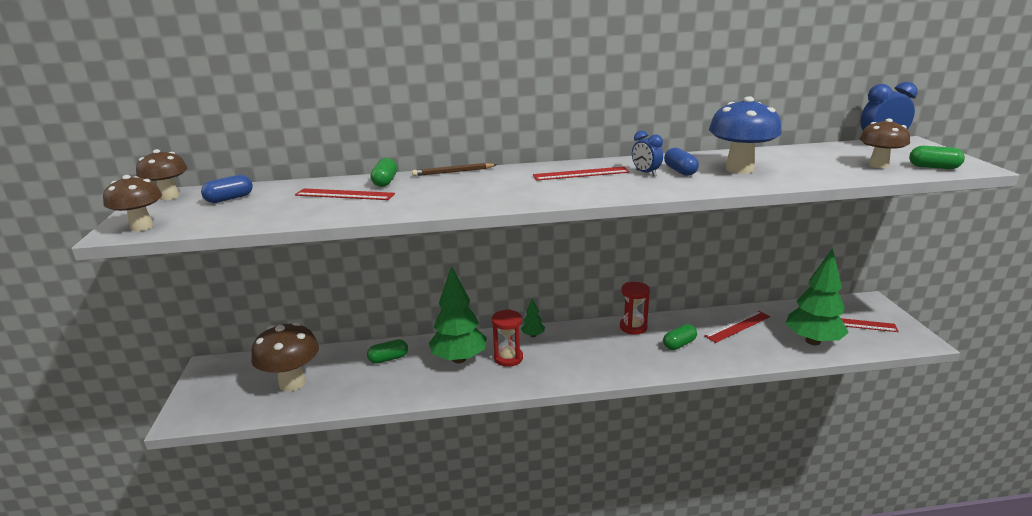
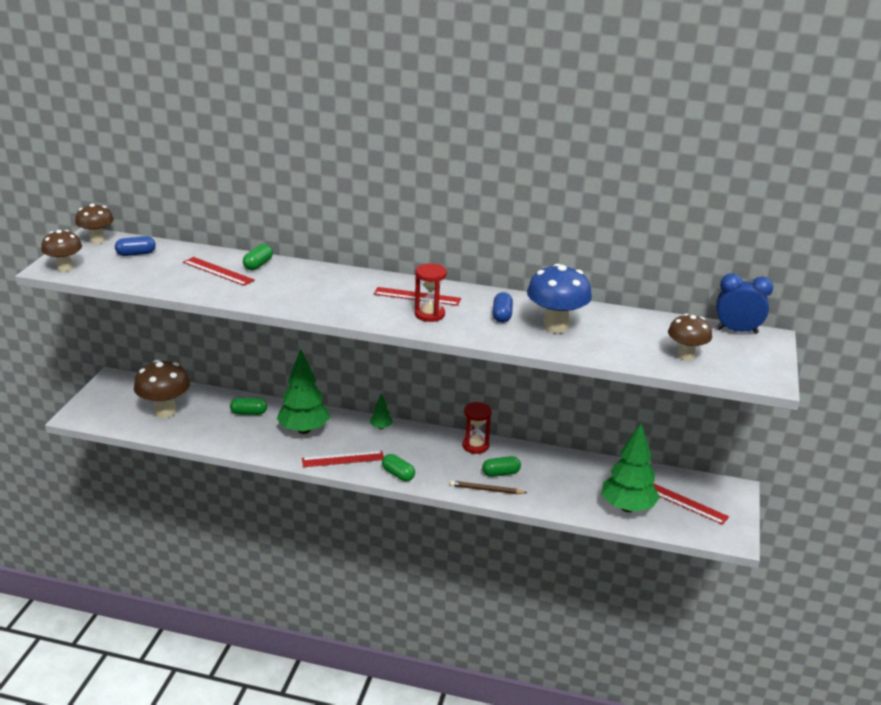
camera: 20 degrees right, 5 degrees up
brown pencil [412,163,497,176] -> brown pencil moved to [450,481,527,494]
red hourglass [492,309,523,367] -> red hourglass moved to [415,263,447,322]
blue clock [632,130,663,176] -> none
red ruler [704,311,770,343] -> red ruler moved to [302,451,384,467]
green capsule [909,146,965,169] -> green capsule moved to [382,454,415,481]

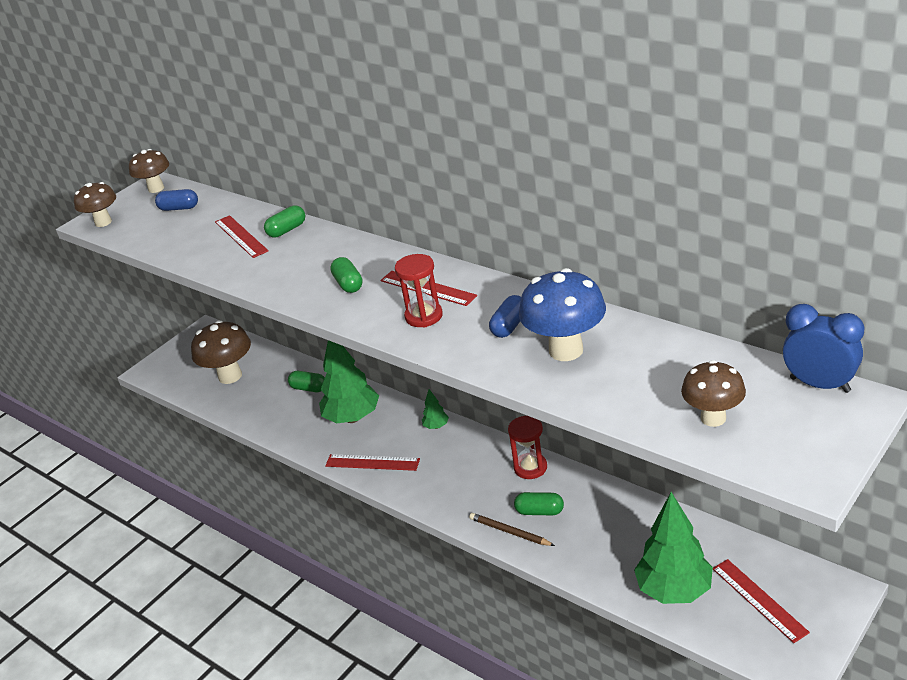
camera: 30 degrees right, 5 degrees up
green capsule [382,454,415,481] -> green capsule moved to [330,257,363,293]

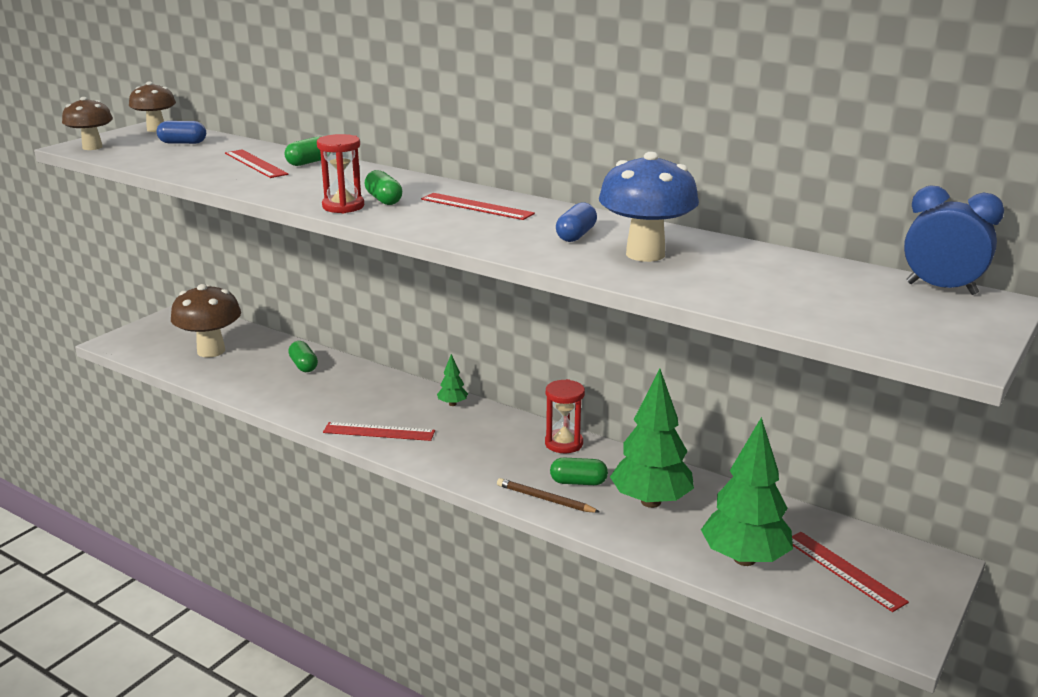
camera: 10 degrees left, 10 degrees down
green capsule [288,371,325,392] -> green capsule turned 45 degrees clockwise [288,341,318,372]
green tree [319,340,379,423] -> green tree moved to [610,369,694,508]
red hourglass [395,254,443,328] -> red hourglass moved to [317,134,364,213]
brown mushroom [681,360,746,427] -> none

